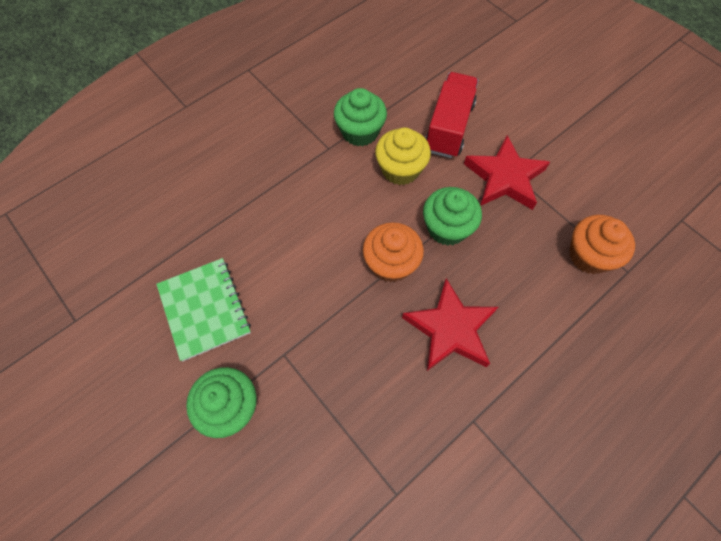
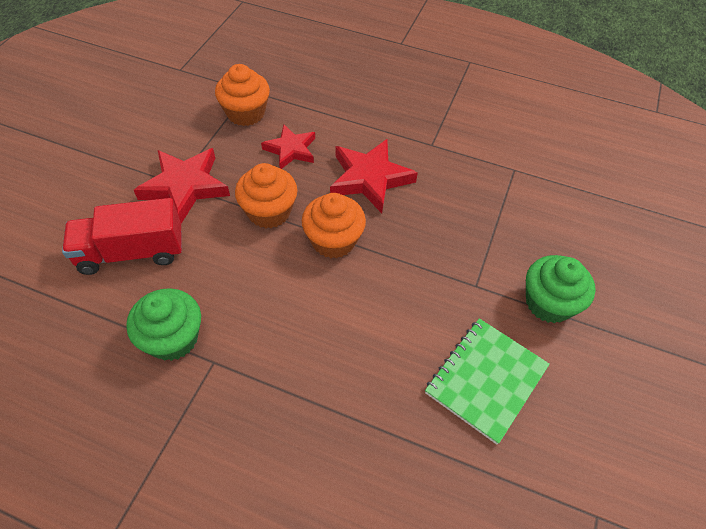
camera: 120 degrees left, 10 degrees down
yellow cupcake [375,127,431,185] -> none
green cupcake [423,187,482,246] -> orange cupcake [235,163,297,228]
none -> red star [261,124,315,169]

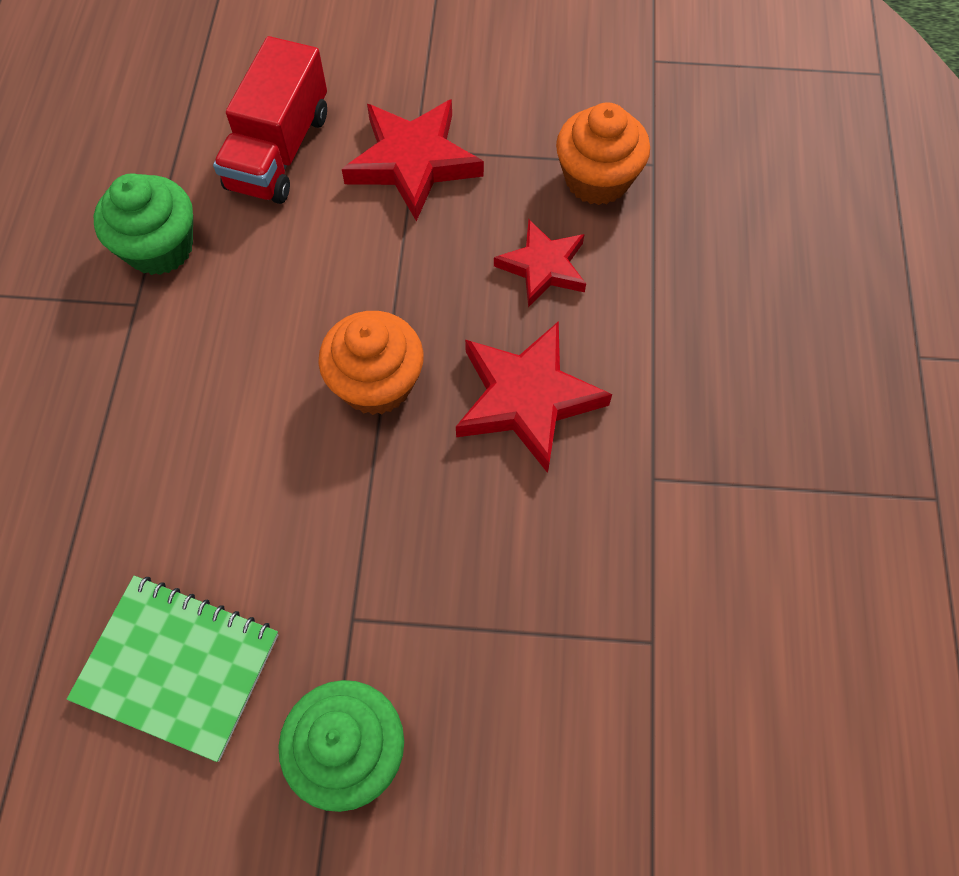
camera: 75 degrees right, 10 degrees up
red truck [62,198,182,275] -> red truck turned 135 degrees counterclockwise [213,36,327,204]
orange cupcake [235,163,297,228] -> none

